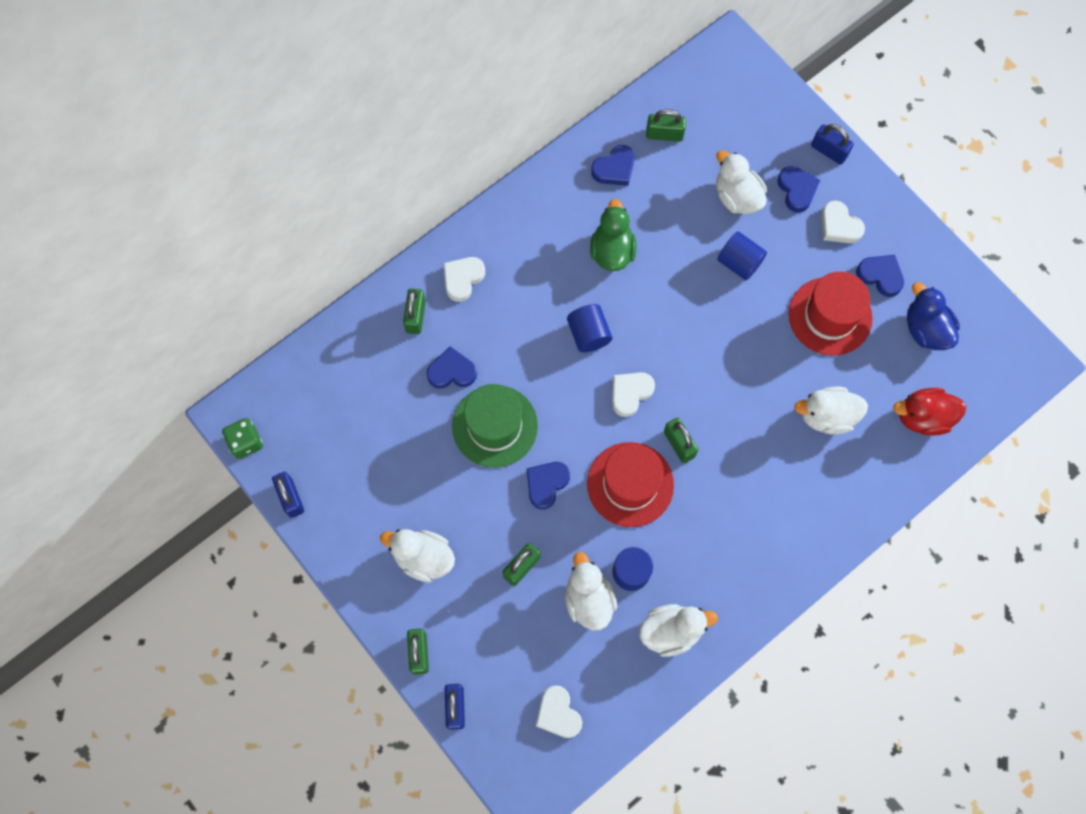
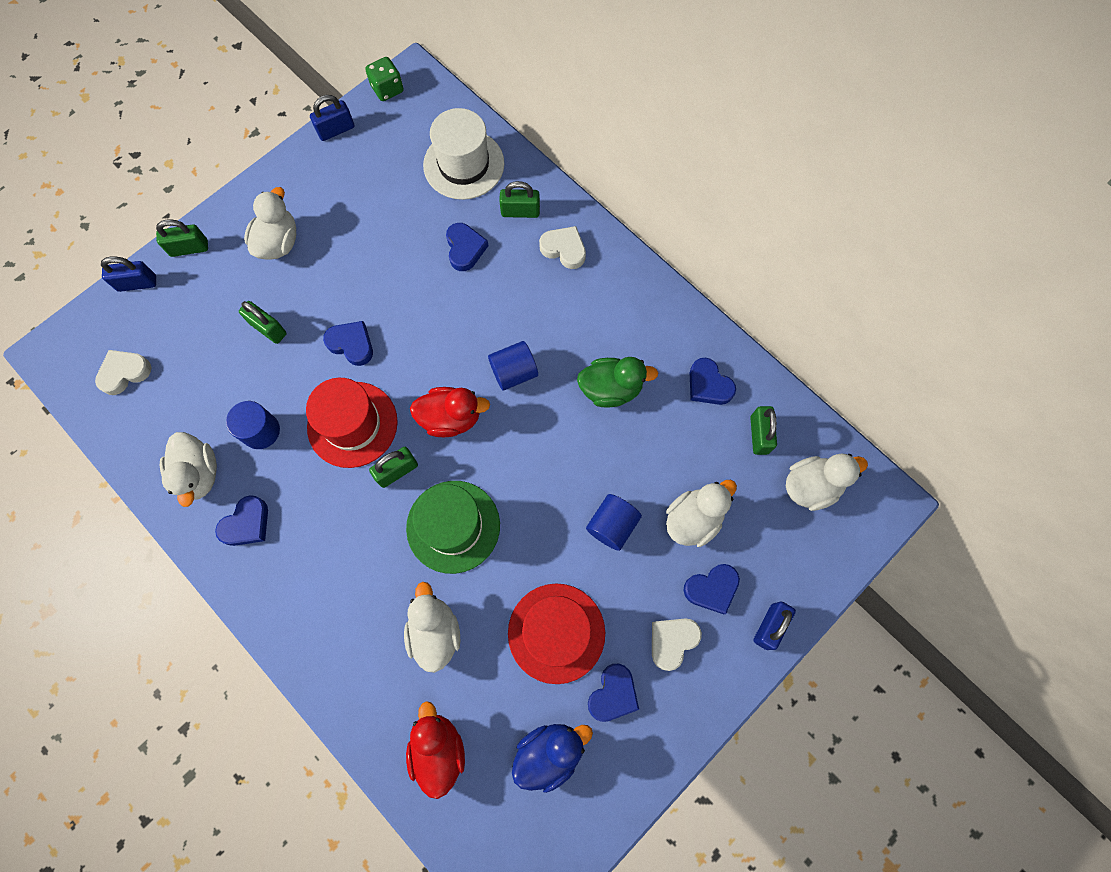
camera: 85 degrees right, 0 degrees up
green hat [452,384,538,468] -> green hat moved to [406,481,500,574]
white duck [565,552,617,630] -> white duck moved to [786,453,868,511]
white heart [612,372,655,417] -> red duck [410,387,490,437]
none -> blue heart [215,495,268,546]
none -> white hat [423,108,504,200]

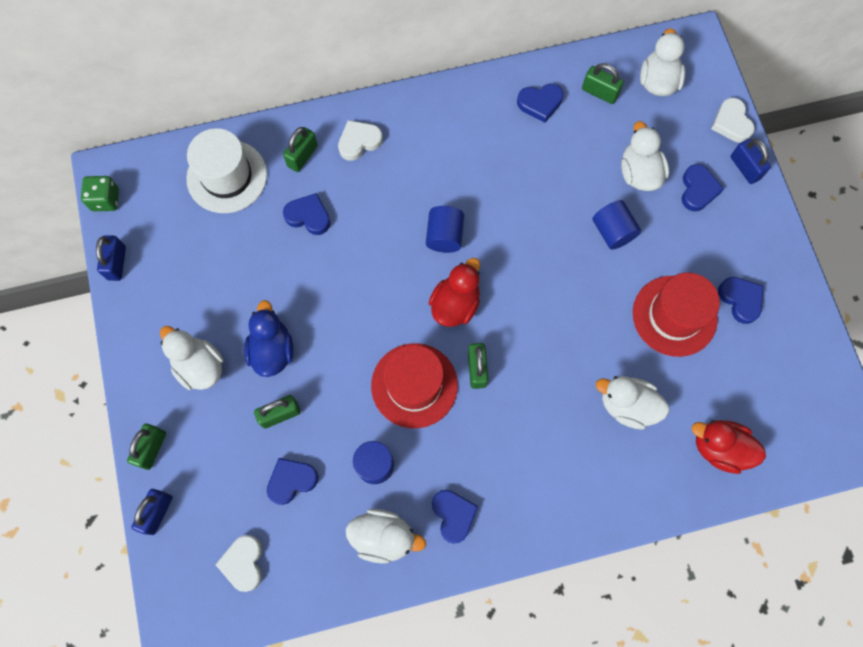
camera: 60 degrees left, 0 degrees up
blue heart [323,321,373,366] -> blue heart moved to [267,458,318,505]
green hat [406,481,500,574] -> none
blue duck [512,724,593,793] -> blue duck moved to [244,300,294,377]
green duck [577,357,658,408] -> none
white heart [652,618,702,671] -> white heart moved to [711,98,755,143]

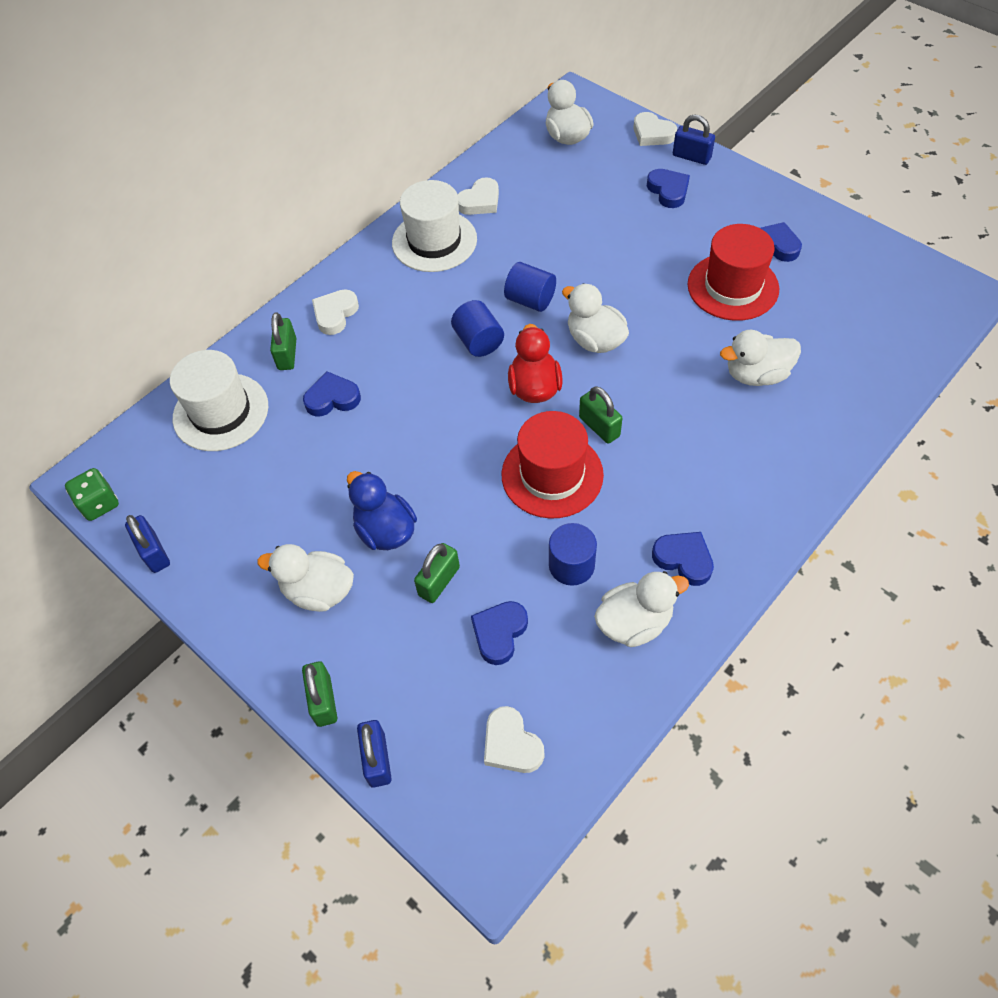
camera: 30 degrees left, 15 degrees down
blue heart [517,83,563,123] -> white heart [458,177,499,215]
green padlock [582,63,624,104] -> none
blue cylinder [592,200,641,250] -> blue cylinder moved to [504,262,556,312]
white duck [621,121,669,191] -> white duck moved to [562,283,629,353]
red duck [692,420,766,474] -> none
none -> white hat [392,180,477,272]

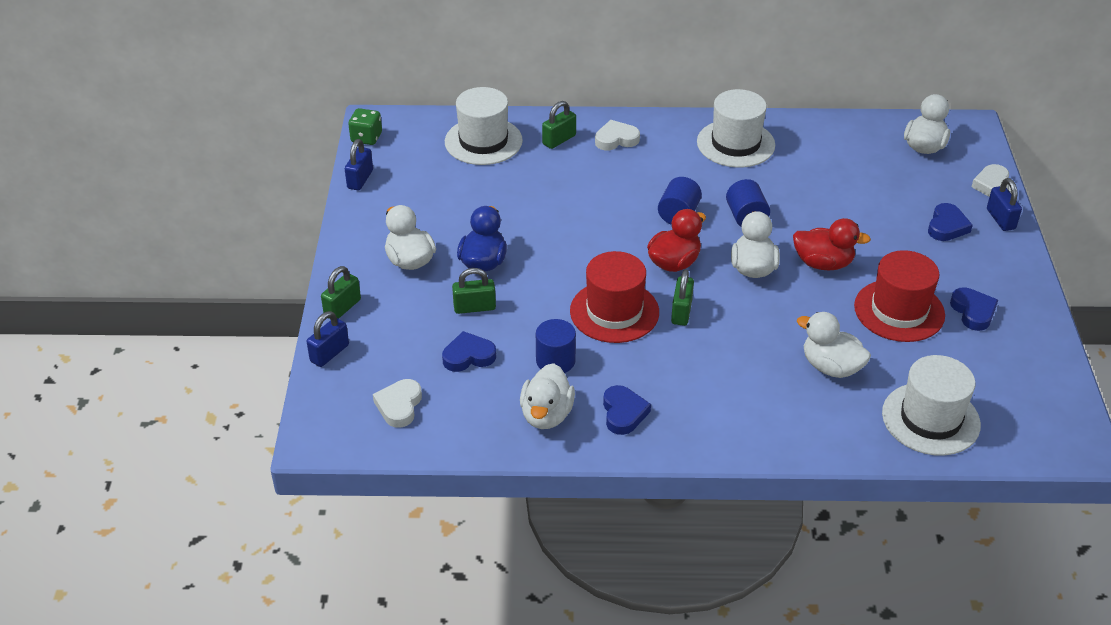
camera: 45 degrees right, 15 degrees down
blue heart [303,372,361,416] -> none
white heart [458,177,499,215] -> none
white duck [594,571,689,647] -> white duck turned 75 degrees clockwise [520,363,575,429]
none -> red duck [793,218,871,270]
none -> white hat [882,355,981,456]

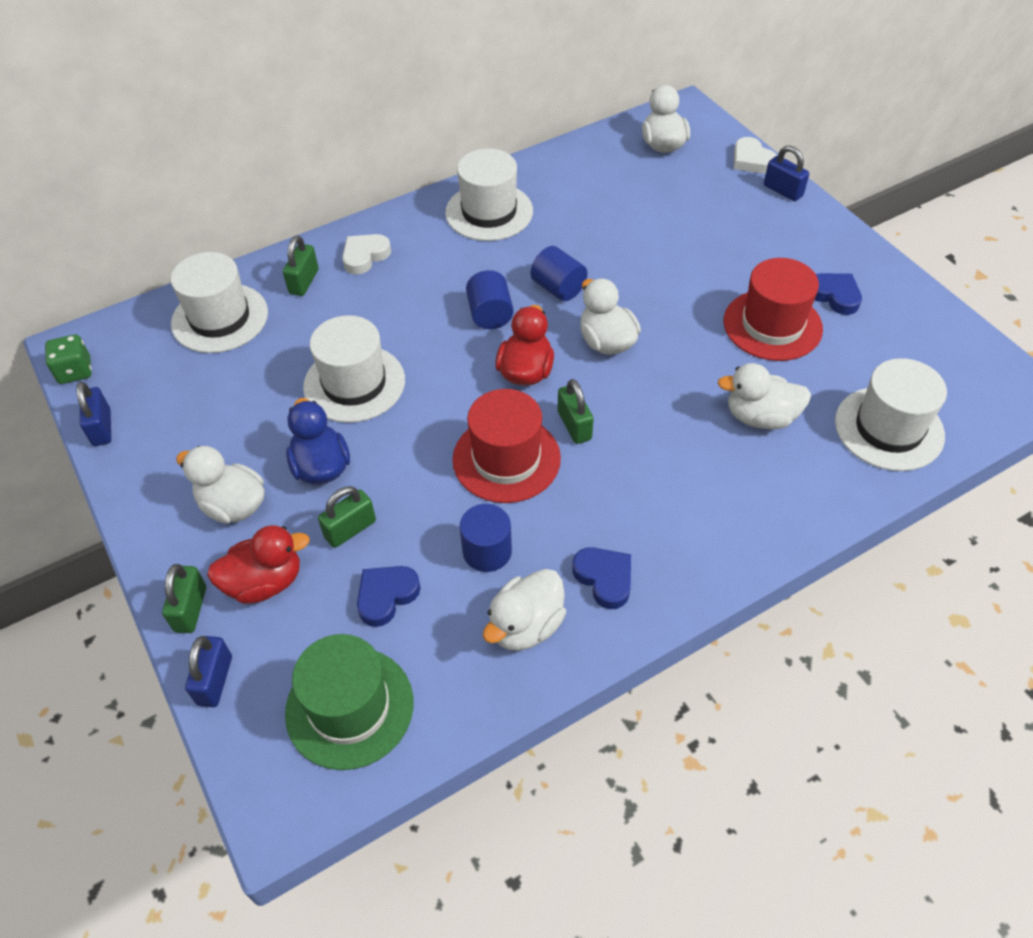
camera: 30 degrees left, 10 degrees up
white heart [373,379,422,428] -> green hat [285,634,414,770]
white duck [520,363,575,429] -> white duck turned 60 degrees clockwise [483,569,566,651]
red duck [793,218,871,270] -> red duck moved to [207,525,310,604]
blue heart [928,203,973,241] -> none
none -> white hat [303,315,405,423]

